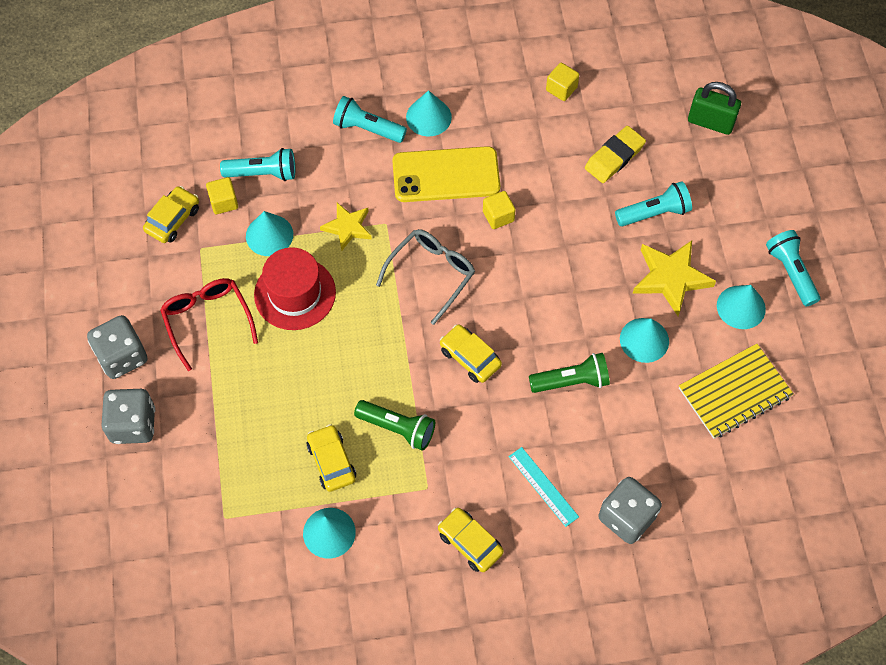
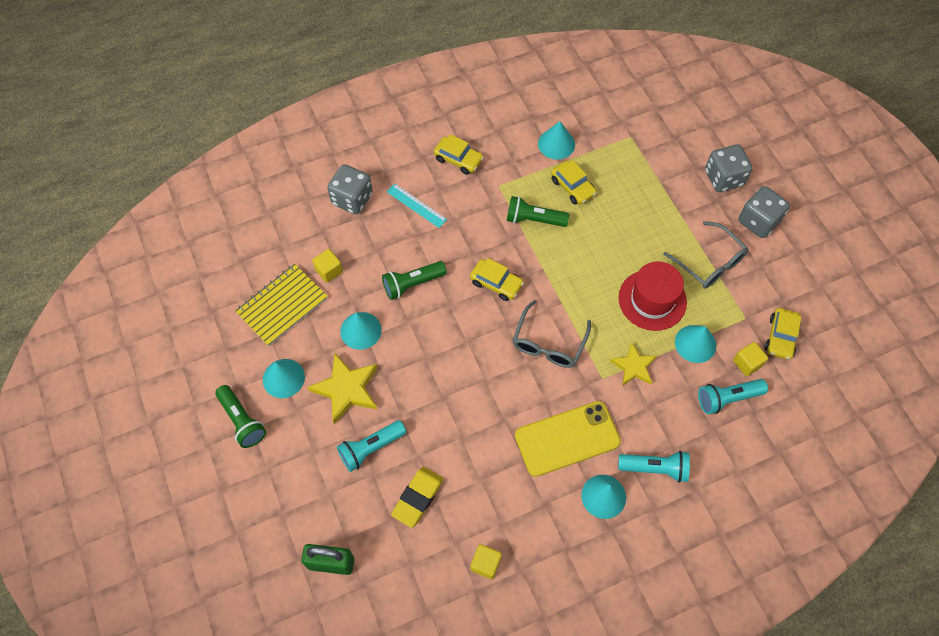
camera: 165 degrees right, 0 degrees up
red glasses [160,278,258,371] -> grey glasses [663,221,748,288]
yellow cube [483,191,516,229] -> yellow cube moved to [312,249,343,283]
turquoise flashlight [766,230,820,307] -> green flashlight [215,385,266,448]

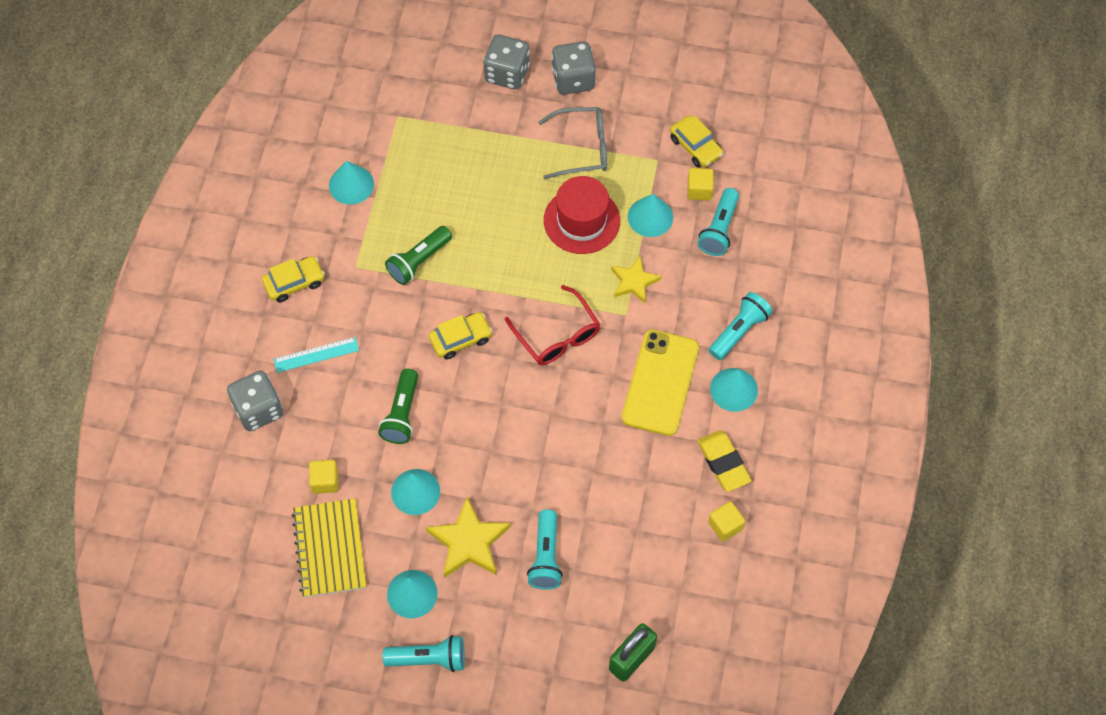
camera: 55 degrees left, 0 degrees up
green flashlight [215,385,266,448] -> turquoise flashlight [383,635,465,672]
yellow eraser [391,467,444,528] -> yellow eraser moved to [697,430,752,492]
grey glasses [513,300,591,368] -> red glasses [505,285,600,365]
yellow car [551,160,597,205] -> none

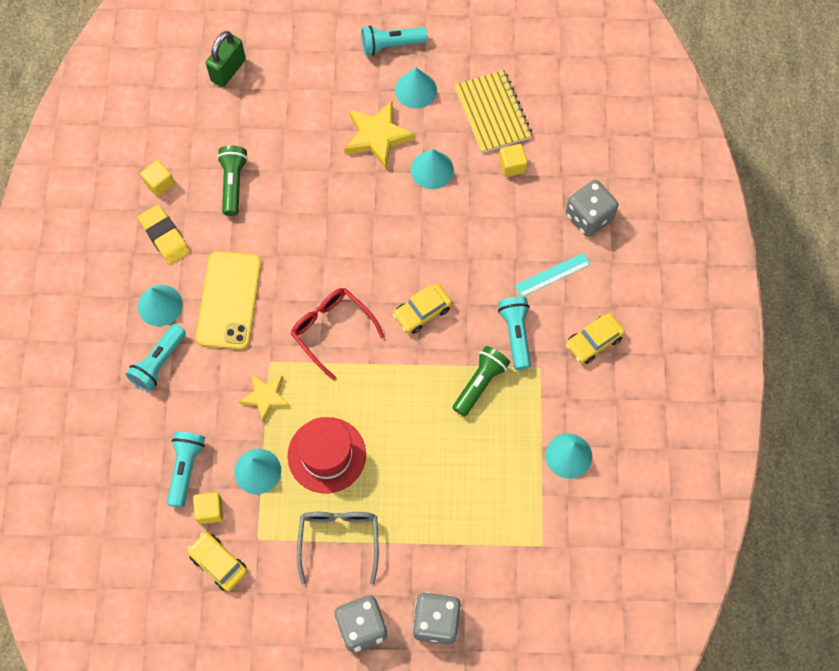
camera: 170 degrees right, 5 degrees up
green flashlight [378,369,418,444] -> green flashlight moved to [217,145,248,216]
turquoise flashlight [527,509,563,590] -> turquoise flashlight moved to [498,297,531,370]
grey glasses [538,107,607,179] -> grey glasses turned 105 degrees clockwise [297,512,379,585]

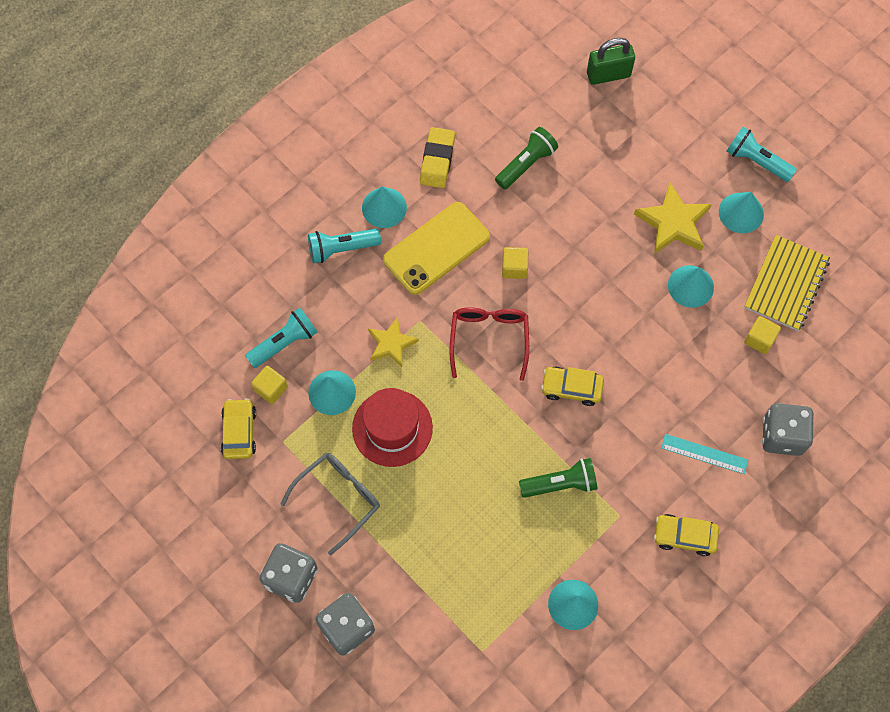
camera: 45 degrees right, 0 degrees up
yellow cube [140,160,175,197] -> yellow cube moved to [502,247,528,279]
turquoise flashlight [498,297,531,370] -> none

